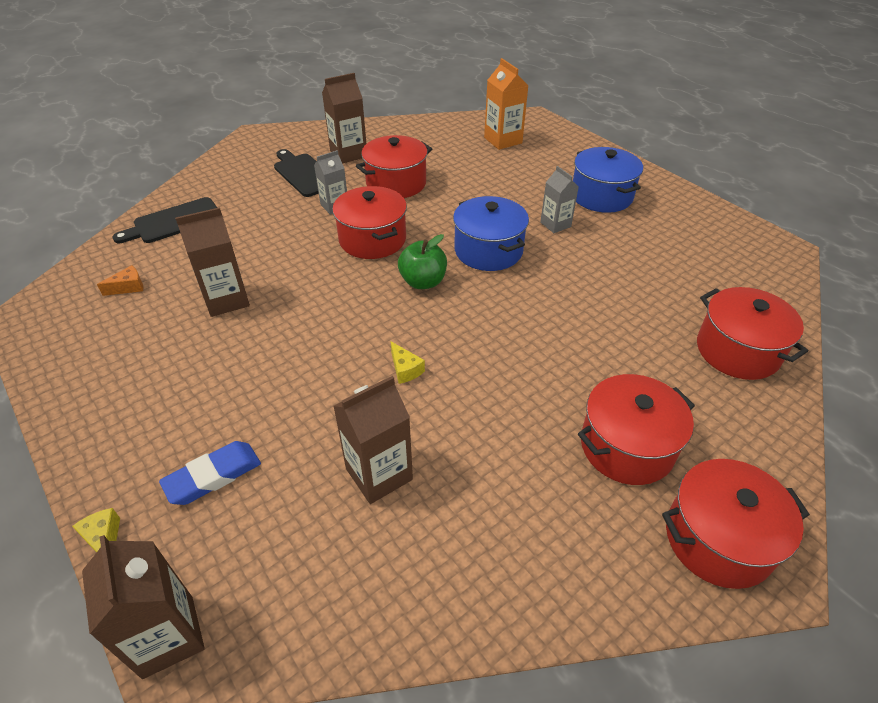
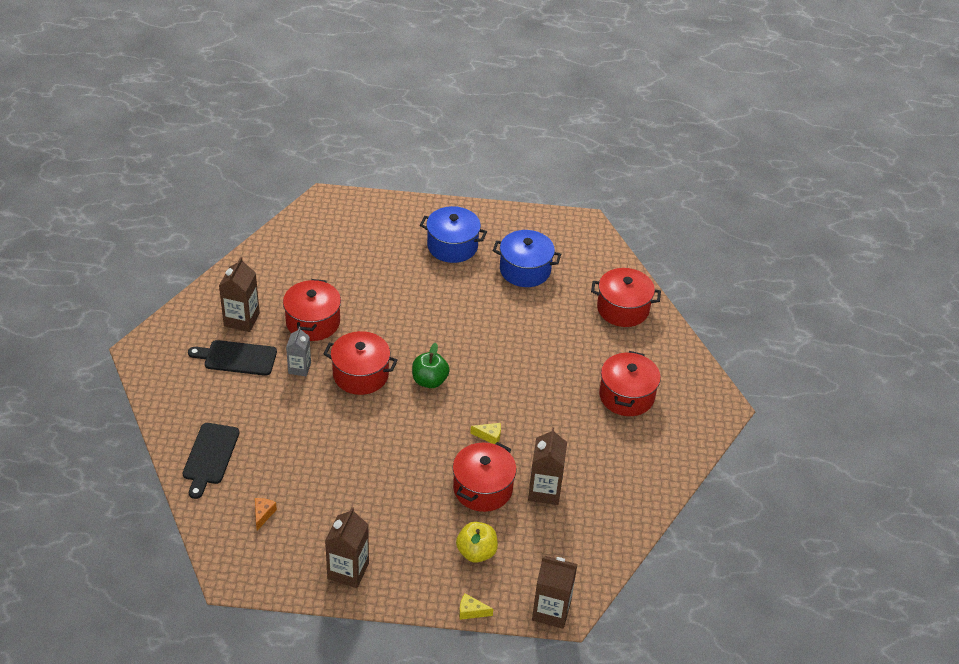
camera: 50 degrees left, 0 degrees up
blue eraser [159,441,261,505] -> yellow apple [456,522,498,563]
brown carton [175,207,250,317] -> brown carton moved to [325,507,369,588]
blue pot [453,196,529,271] -> blue pot moved to [493,230,561,287]
orange carton [484,58,529,150] -> none
grey carton [540,166,579,233] -> none
red pot [662,459,810,589] -> red pot moved to [453,442,517,512]

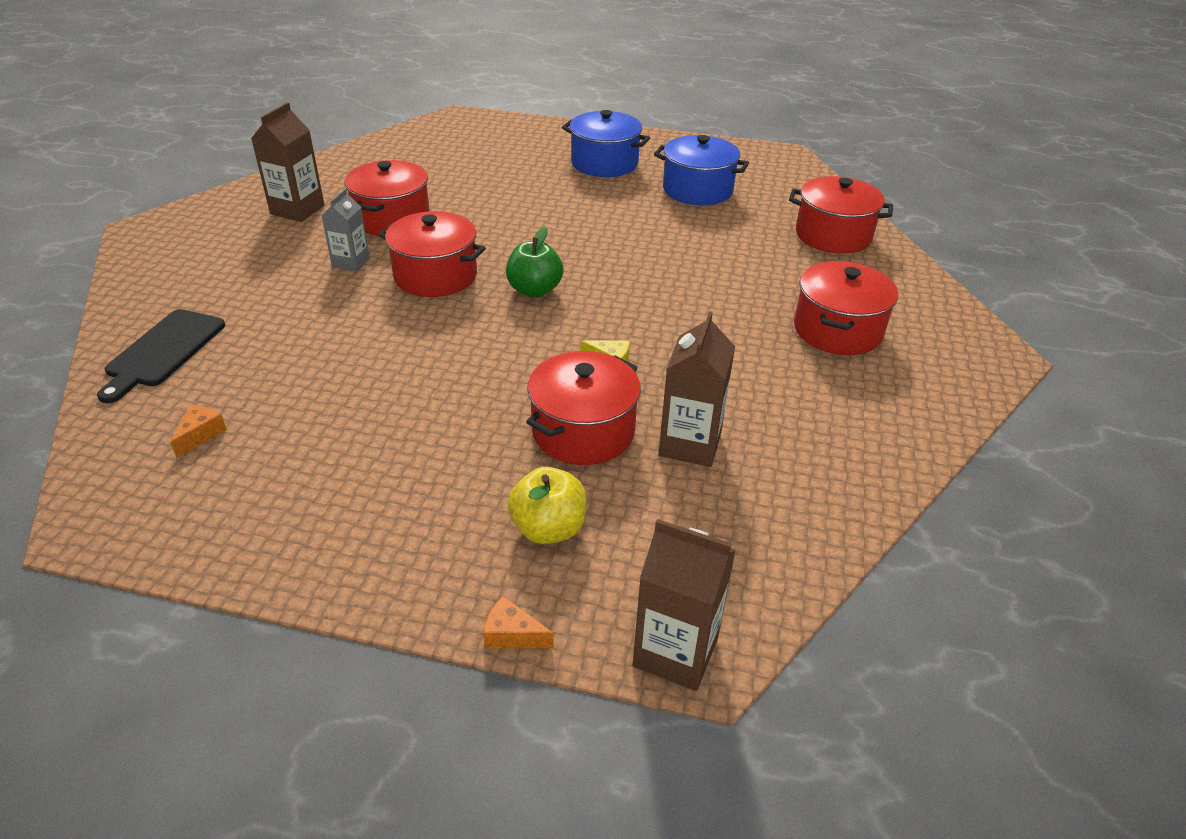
camera: 10 degrees right, 5 degrees down
black cutting board [188,340,277,376] -> none
brown carton [325,507,369,588] -> none
yellow cheese [459,593,493,620] -> orange cheese [483,596,554,648]

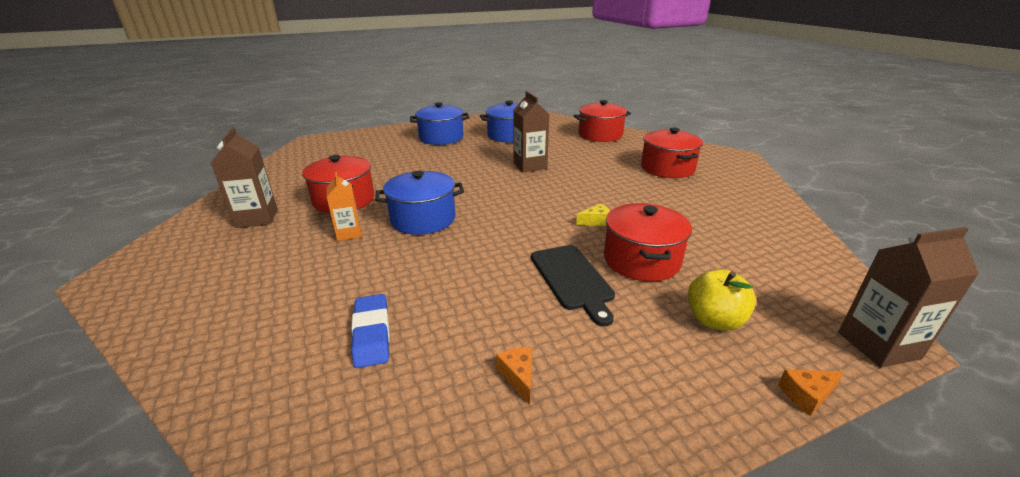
camera: 35 degrees left, 10 degrees down
black cutting board [97,309,225,403] -> black cutting board moved to [531,245,615,326]
orange cheese [170,405,227,458] -> orange cheese moved to [496,347,532,405]
grey carton [321,188,370,272] -> orange carton [326,172,362,241]
red pot [379,211,486,297] -> blue pot [375,171,464,235]
green apple [506,226,563,297] -> none
brown carton [659,311,735,467] -> brown carton moved to [513,91,550,172]
none -> blue eraser [351,294,390,368]

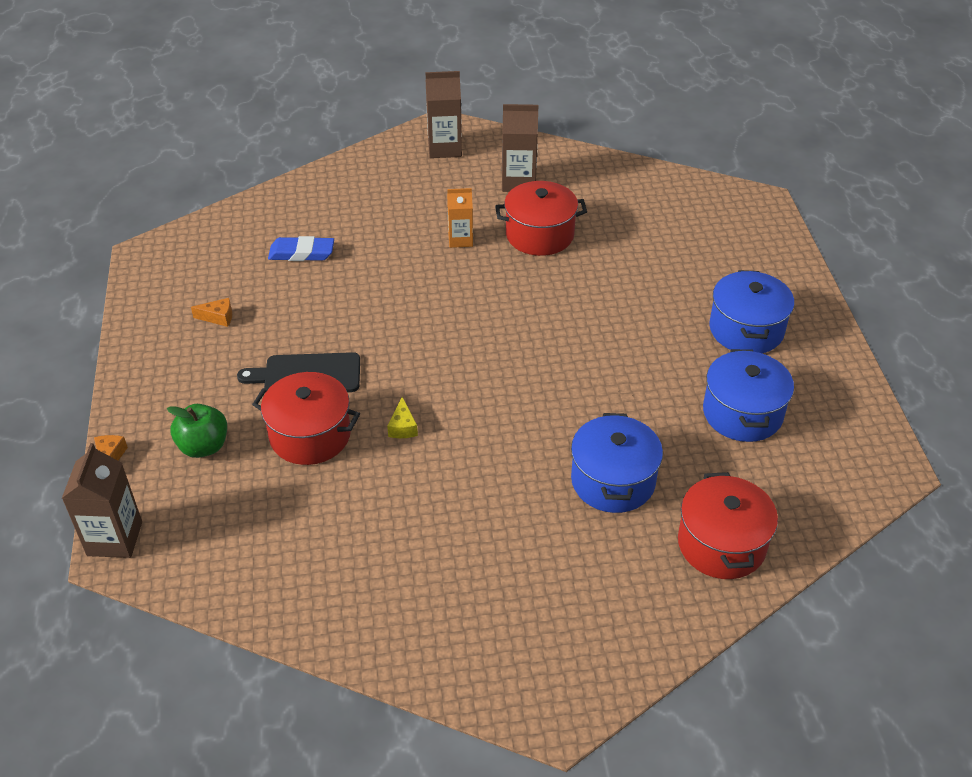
camera: 105 degrees right, 15 degrees up
blue pot [375,171,464,235] -> blue pot moved to [571,413,663,513]
brown carton [513,91,550,172] -> brown carton moved to [425,71,462,158]
red pot [641,128,703,178] -> none
yellow apple [688,269,756,331] -> green apple [167,404,227,458]

